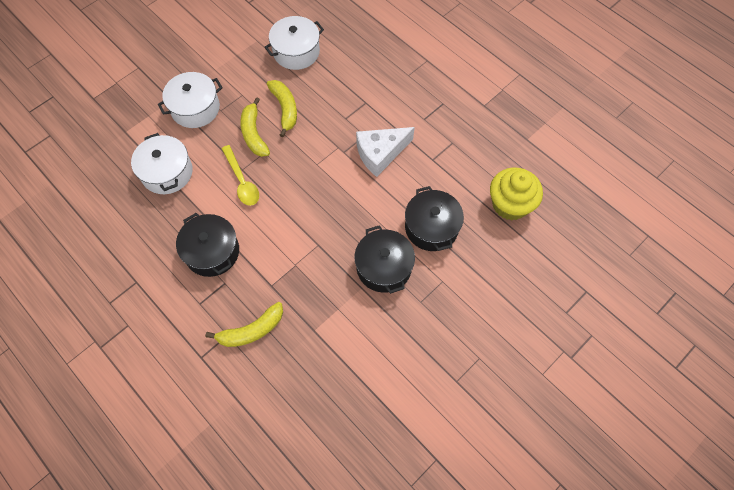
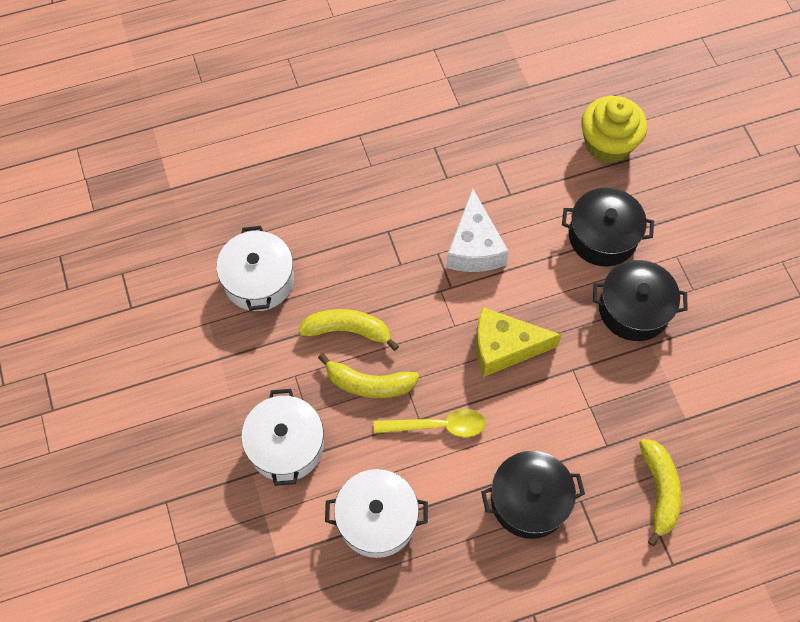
camera: 65 degrees left, 0 degrees up
none -> yellow cheese [476,307,562,377]

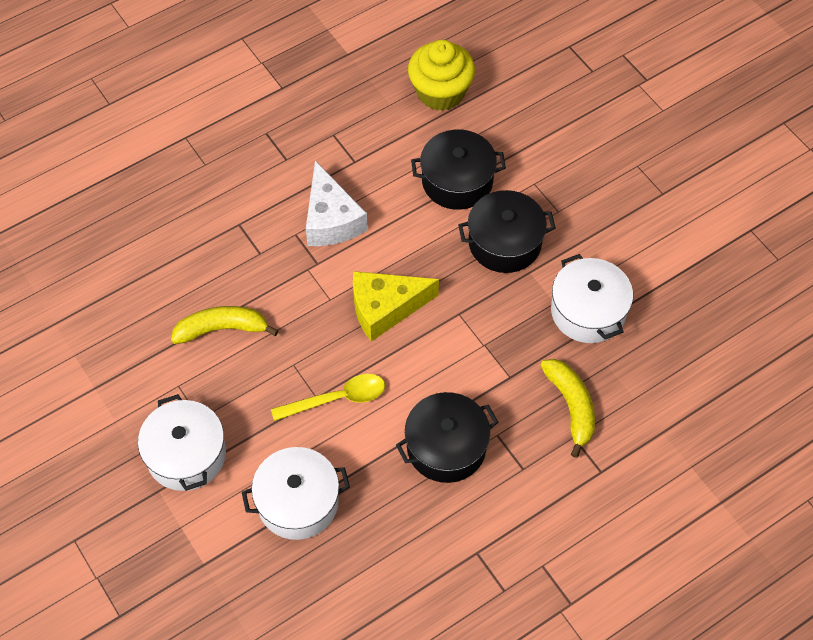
camera: 15 degrees left, 5 degrees down
white pot [216,226,294,311] -> white pot moved to [551,254,633,343]
yellow banana [318,353,419,398] -> none

